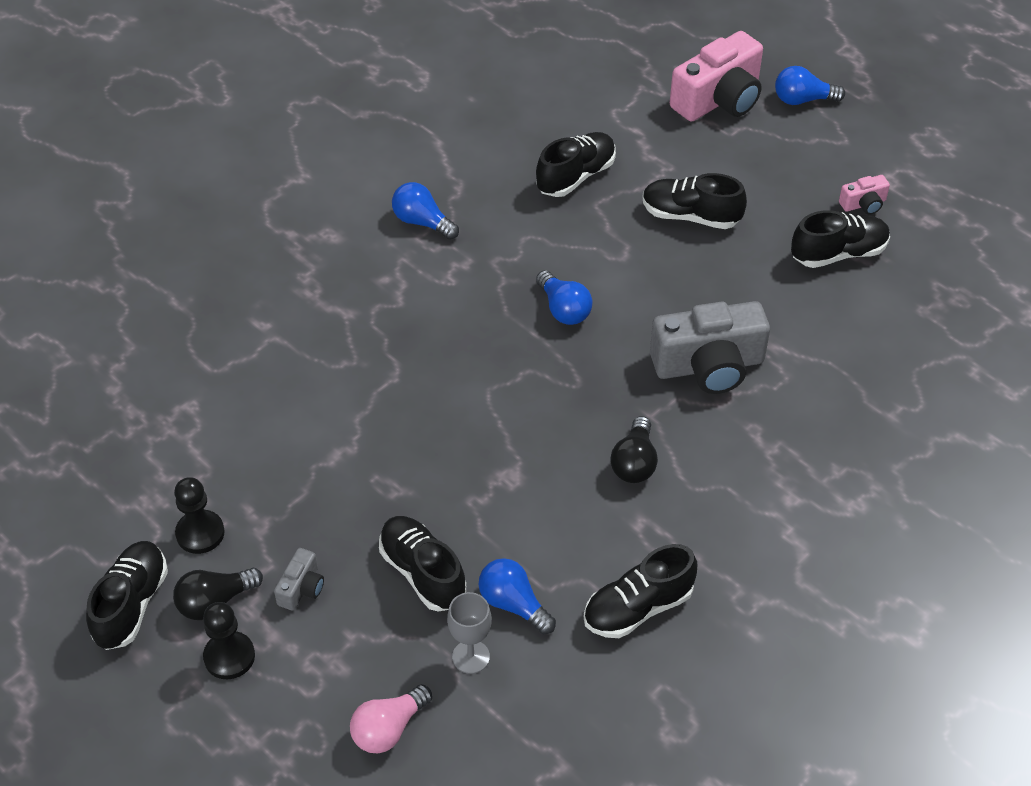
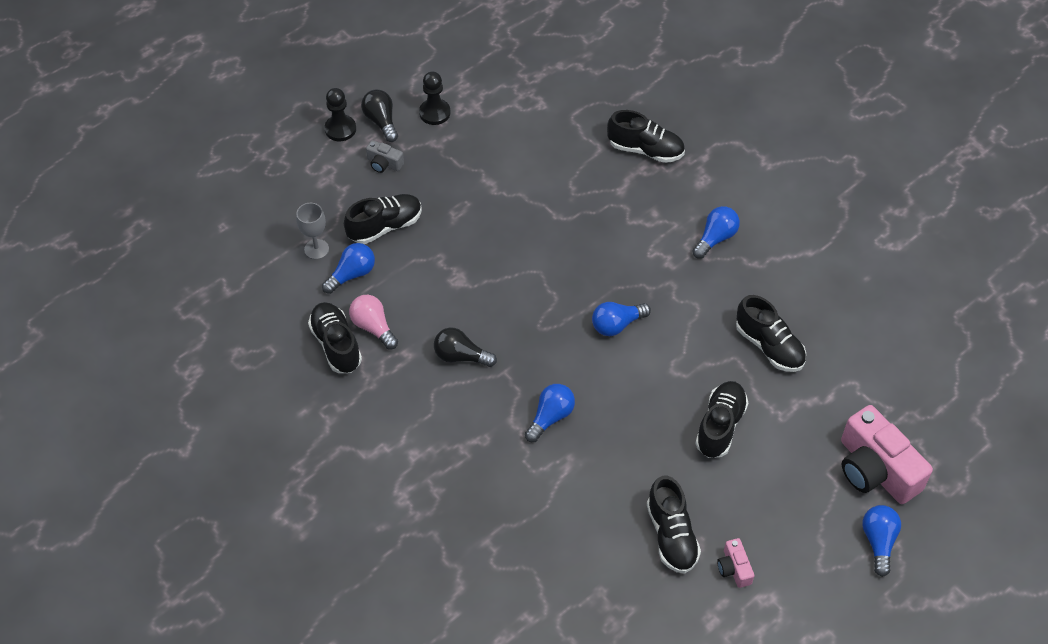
camera: 95 degrees right, 5 degrees up
black shoe [86,541,168,650] -> black shoe moved to [607,110,685,163]
pink light bulb [350,684,432,753] -> pink light bulb moved to [349,295,398,349]
grey camera [650,301,770,394] -> blue light bulb [525,384,575,442]

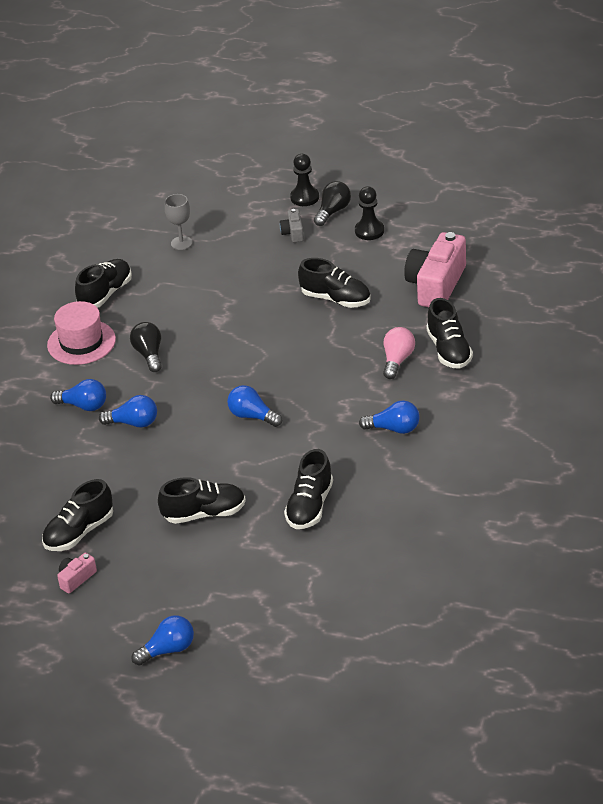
camera: 60 degrees right, 15 degrees down
blue light bulb [322,243,375,294] -> blue light bulb moved to [50,379,106,411]
black shoe [344,194,422,244] -> black shoe moved to [298,258,371,308]
pink light bulb [349,295,398,349] -> pink light bulb moved to [383,327,415,379]
pink camera [841,405,933,504] -> pink camera moved to [404,232,466,307]
none -> pink hat [47,301,116,365]

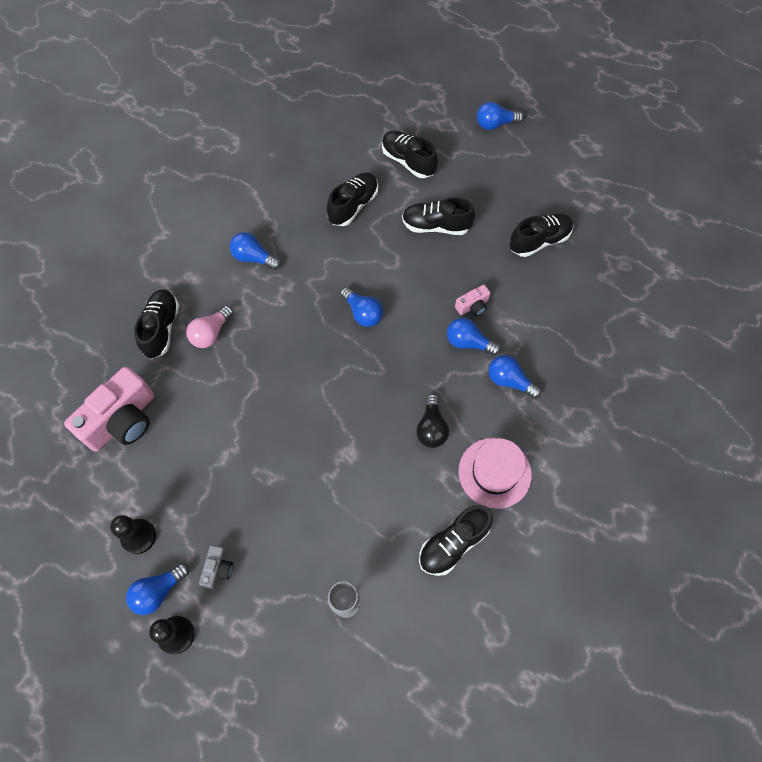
camera: 165 degrees left, 25 degrees up
pink camera [57,553,97,594] -> pink camera moved to [455,285,490,316]
black shoe [298,258,371,308] -> black shoe moved to [382,130,438,178]
black light bulb [314,181,351,226] -> blue light bulb [126,563,190,615]

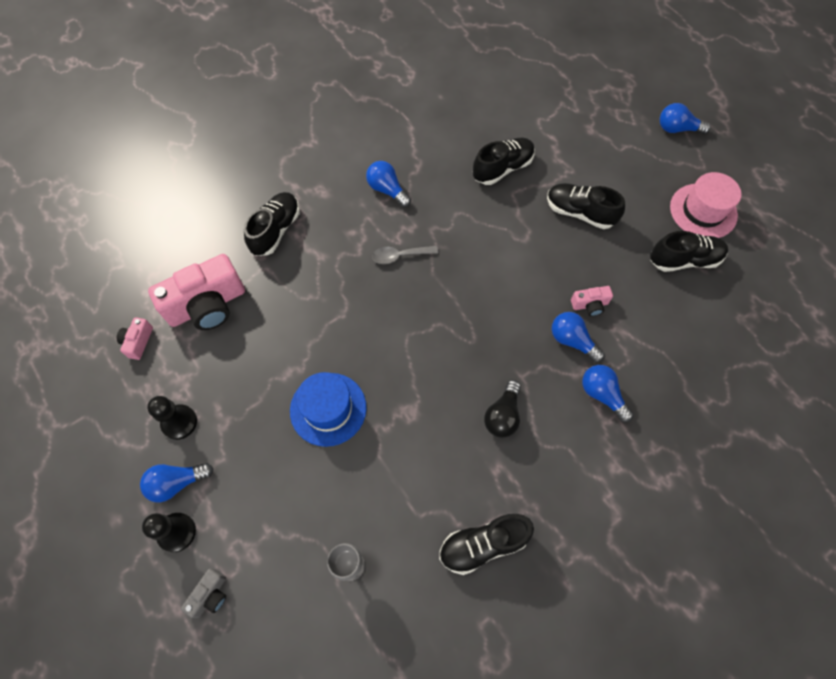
camera: 20 degrees right, 0 degrees up
pink light bulb [186,306,233,348] -> none
grey camera [199,545,233,590] -> grey camera moved to [181,569,226,618]
blue light bulb [340,287,383,327] -> none
black shoe [382,130,438,178] -> none
pink hat [458,438,532,509] -> pink hat moved to [670,172,741,238]
none -> pink camera [117,317,153,360]
none -> blue hat [290,372,367,447]
none -> grey spoon [372,246,438,264]

